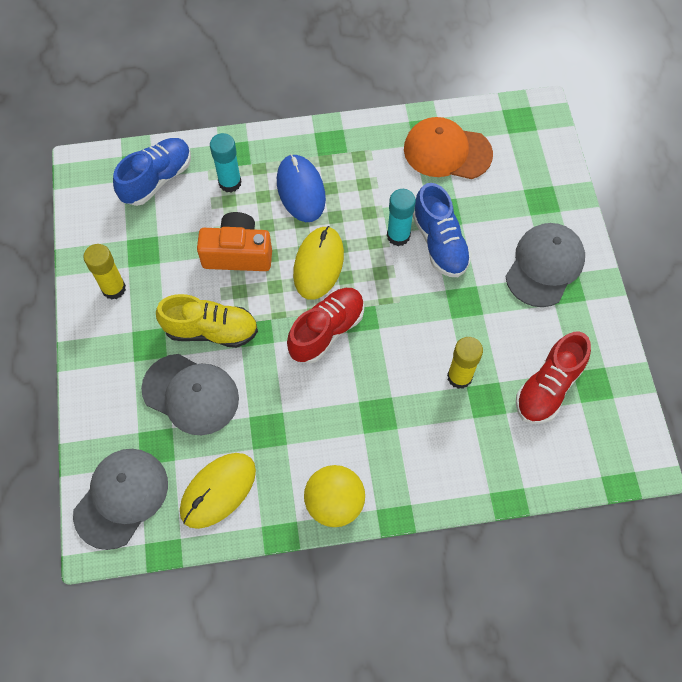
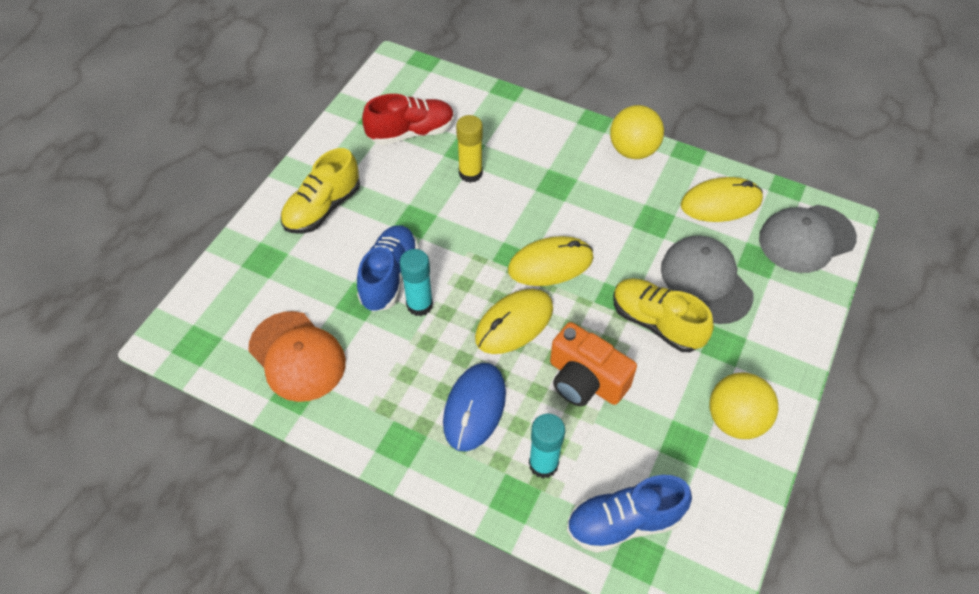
camera: 145 degrees left, 10 degrees down
yellow glue stick [83,244,126,300] -> yellow ball [709,373,779,439]
red shoe [287,288,364,364] -> yellow mouse [508,236,593,286]
grey cap [505,223,585,307] -> yellow shoe [281,148,360,234]

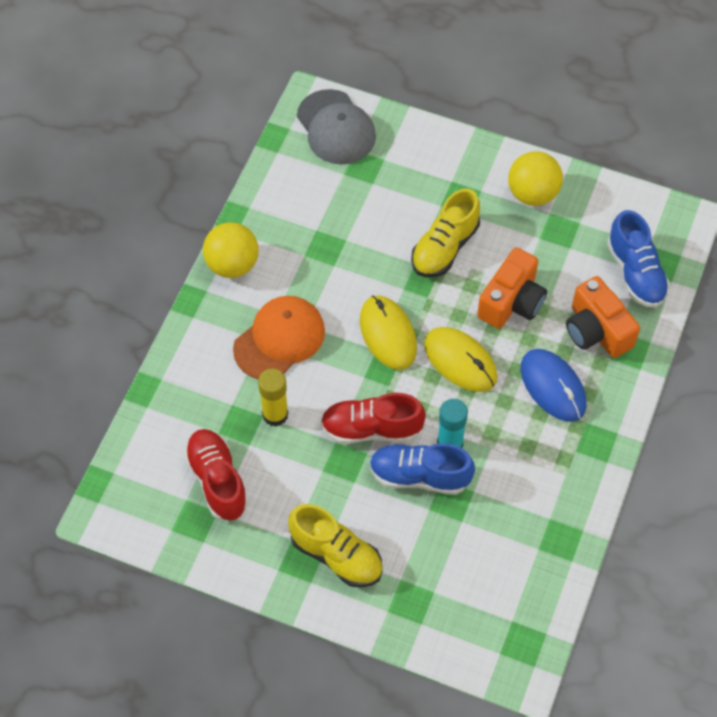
camera: 95 degrees left, 5 degrees up
orange cap [248,311,346,402] -> orange cap moved to [233,296,325,379]
blue mouse [443,363,506,452] -> blue mouse turned 45 degrees clockwise [521,349,587,422]
turquoise glue stick [529,414,565,478] -> orange camera [566,276,640,358]
grey cap [661,236,754,324] -> none
yellow mouse [681,177,763,222] -> none
none -> red shoe [321,393,426,444]

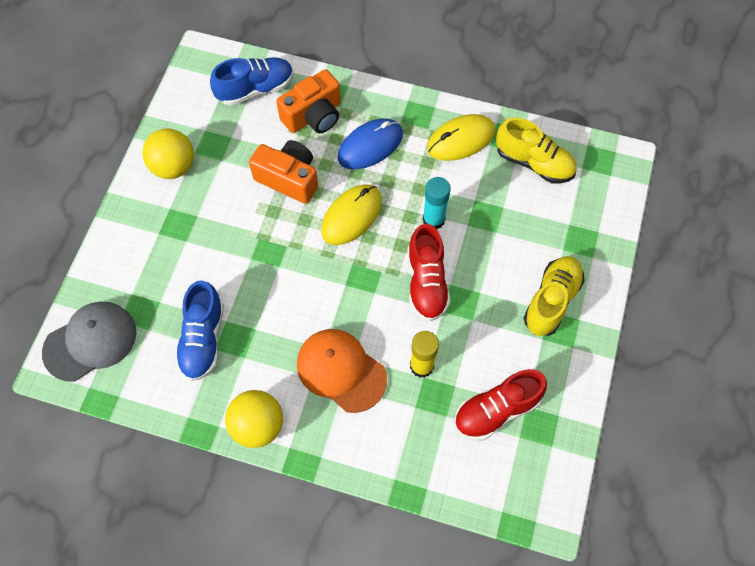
camera: 95 degrees left, 5 degrees up
yellow mouse [360,295,417,370] -> yellow mouse moved to [427,114,495,161]
blue shoe [369,443,475,495] -> blue shoe moved to [175,280,224,381]
yellow shoe [411,188,480,277] -> yellow shoe moved to [496,117,577,184]

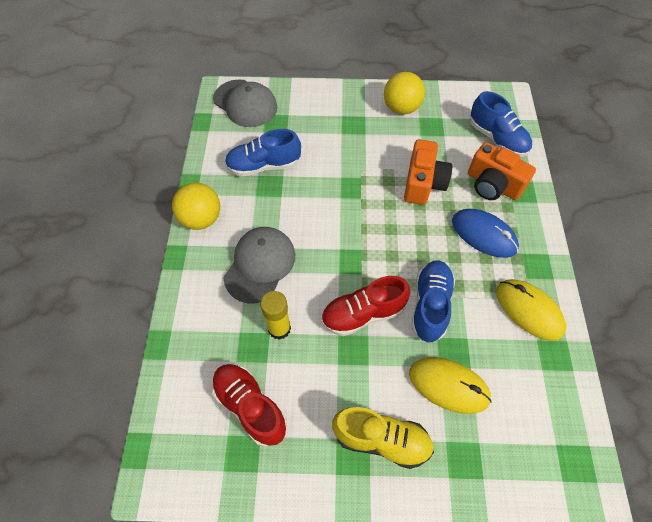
camera: 75 degrees right, 5 degrees down
orange cap [297,329,387,413] -> grey cap [223,227,295,303]
yellow mouse [321,184,382,245] -> yellow mouse moved to [409,357,492,414]
turquoise glue stick [423,177,451,230] -> blue shoe [411,261,455,342]
yellow shoe [496,117,577,184] -> none

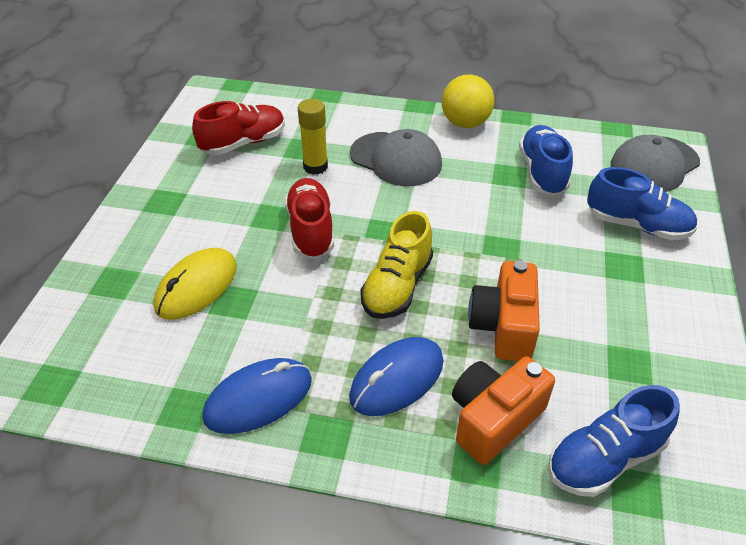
camera: 100 degrees right, 15 degrees down
yellow shoe [332,407,434,469] -> yellow shoe moved to [360,211,433,319]
yellow ball [384,72,425,115] -> none
orange camera [404,139,452,205] -> orange camera turned 75 degrees clockwise [468,260,540,361]
blue shoe [411,261,455,342] -> blue shoe moved to [587,167,697,240]
yellow mouse [496,279,566,341] -> blue mouse [202,358,312,434]

